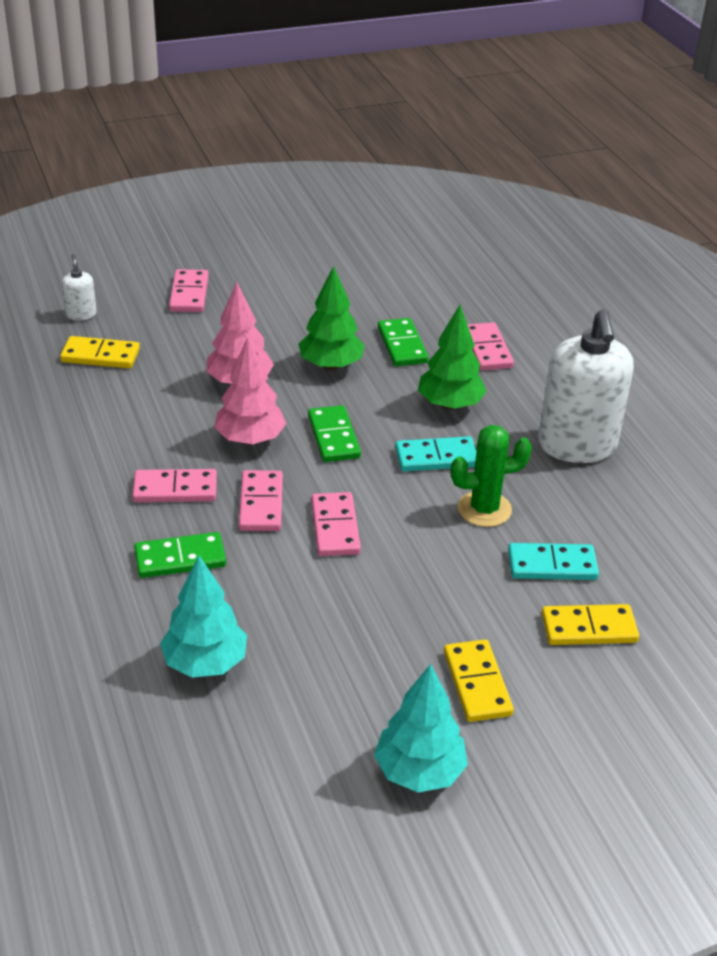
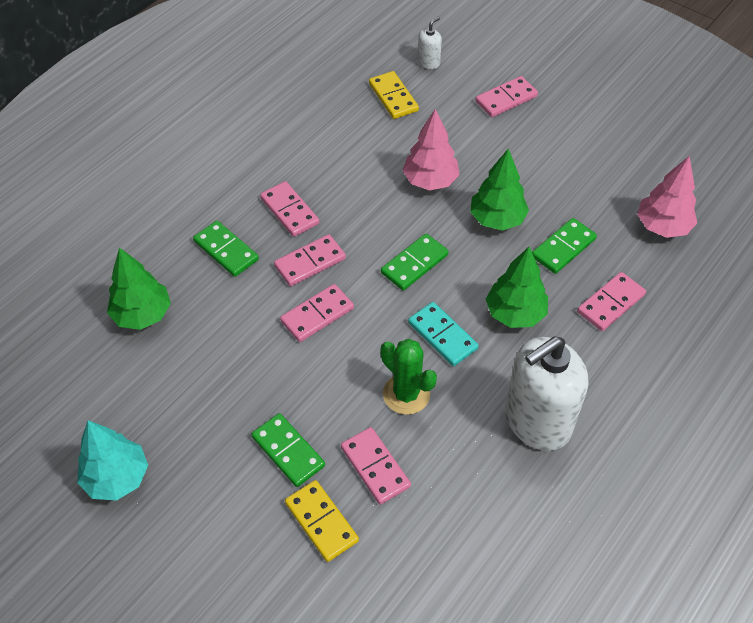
camera: 60 degrees right, 15 degrees up
turquoise tree [160,555,247,678] -> green tree [107,247,171,330]
pink tree [214,337,286,445] -> pink tree moved to [637,156,697,238]
yellow domino [444,639,514,722] -> none
turquoise domino [508,543,599,580] -> pink domino [341,427,411,505]
none -> green domino [251,413,325,487]

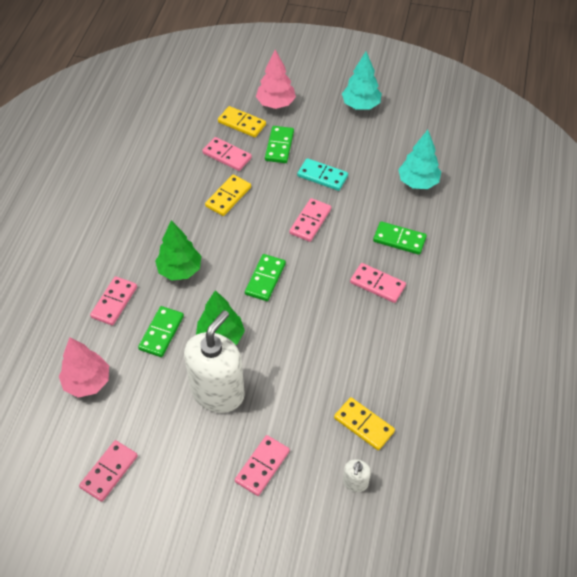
camera: 155 degrees right, 0 degrees up
green tree [107,247,171,330] -> turquoise tree [398,130,441,189]
green domino [251,413,325,487] -> green domino turned 75 degrees clockwise [265,126,294,163]
pink domino [274,234,346,286] -> pink domino moved to [79,440,138,502]
green cactus [380,339,437,415] -> yellow domino [205,175,251,216]
pink tree [402,109,460,191] -> pink tree moved to [256,50,296,109]
turquoise domino [408,302,479,366] -> turquoise domino moved to [297,158,348,191]
white soap dispenser [505,337,588,451] -> white soap dispenser moved to [184,310,245,413]

